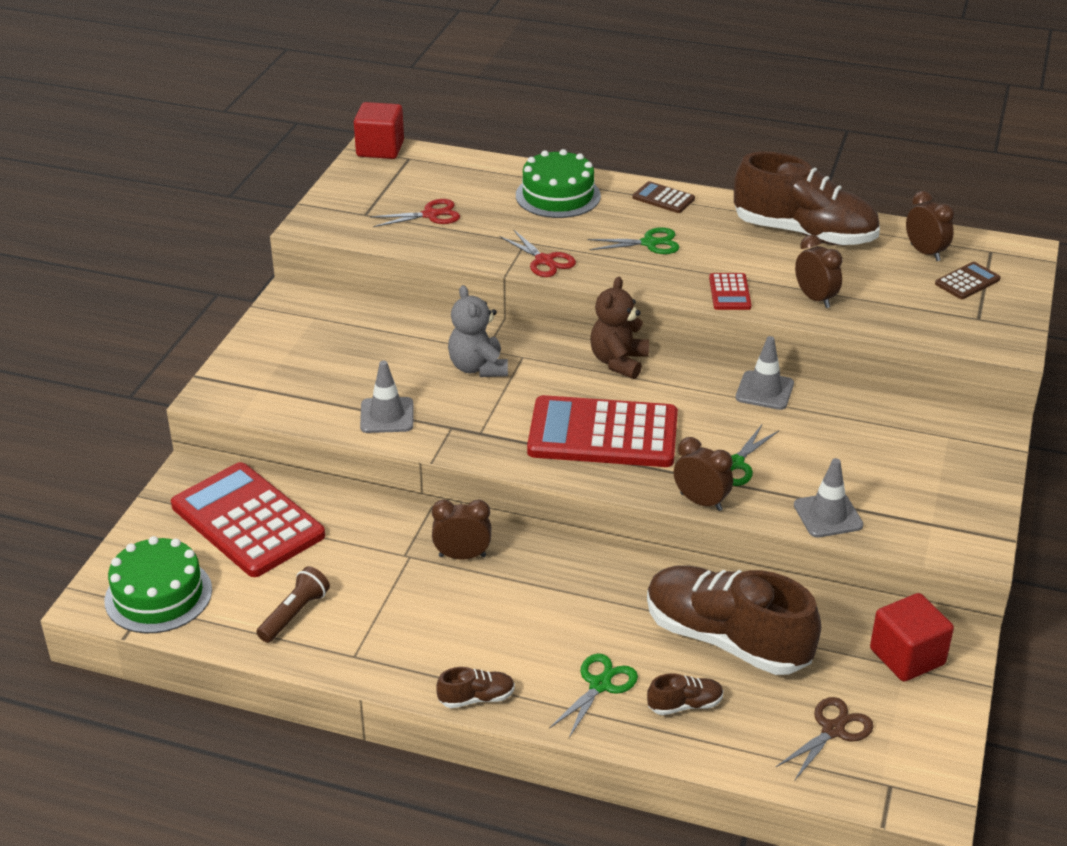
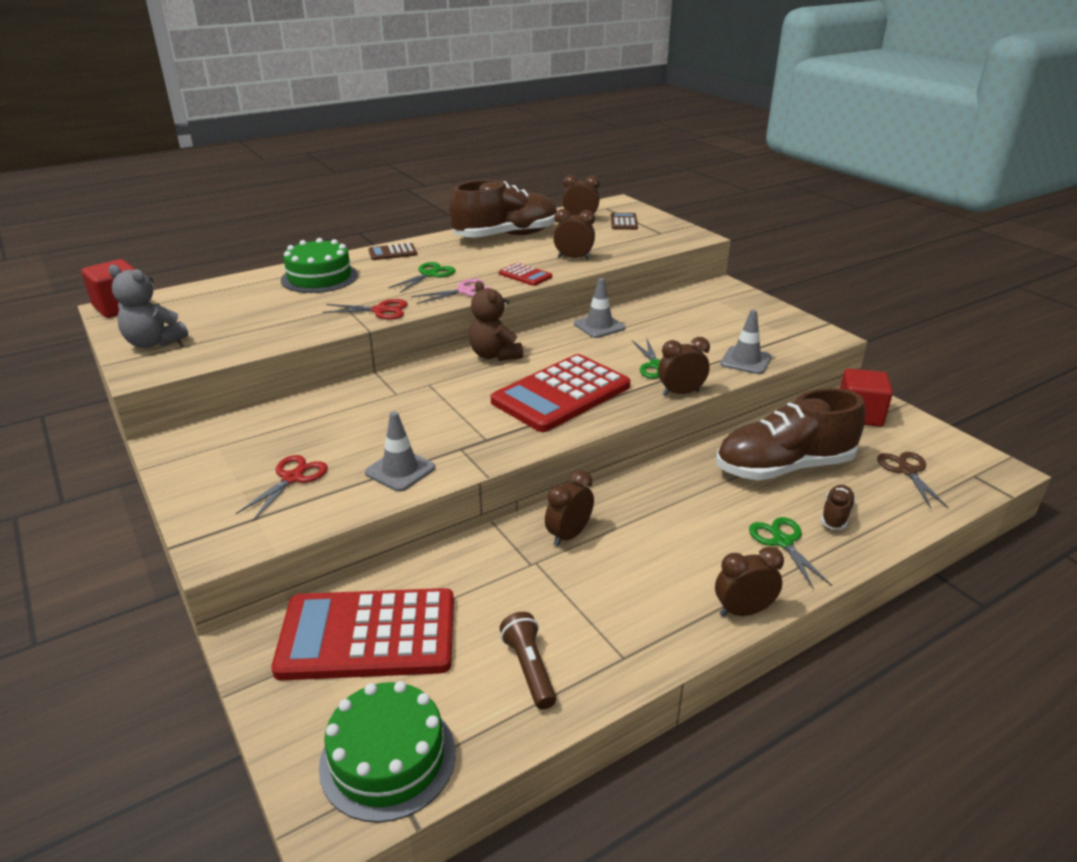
camera: 50 degrees left, 5 degrees down
red scissors [370,199,460,227] -> red scissors moved to [236,455,328,521]
brown shoe [436,667,515,708] -> brown clock [715,546,784,617]
grey teddy bear [448,285,508,377] -> grey teddy bear moved to [109,265,188,348]
none -> pink scissors [411,279,491,304]

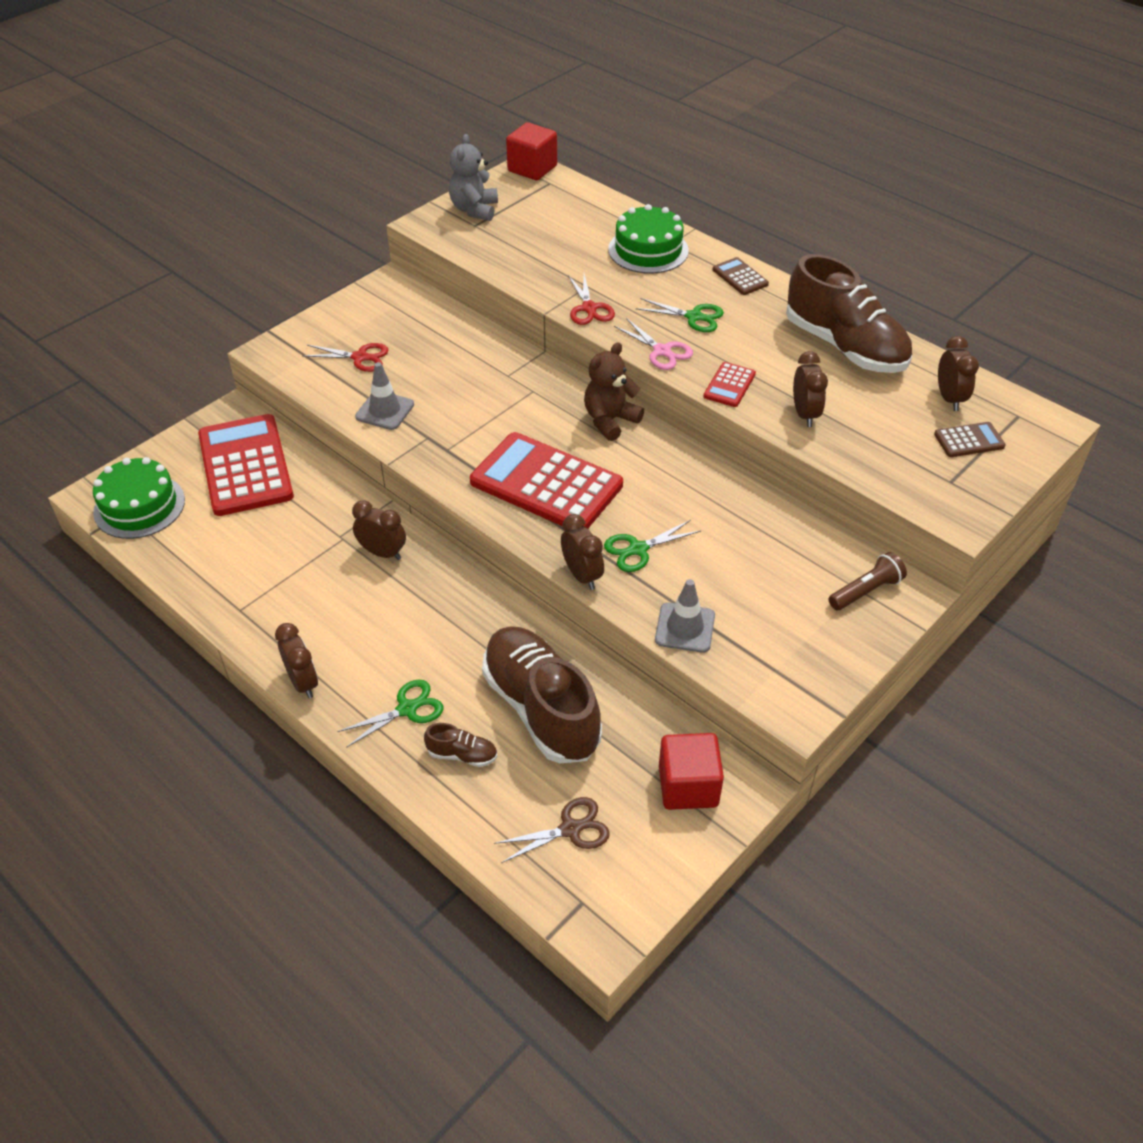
camera: 75 degrees right, 15 degrees up
brown flashlight [500,612,556,710] -> brown flashlight moved to [829,552,907,611]
grey traffic cone [574,278,625,338] -> none

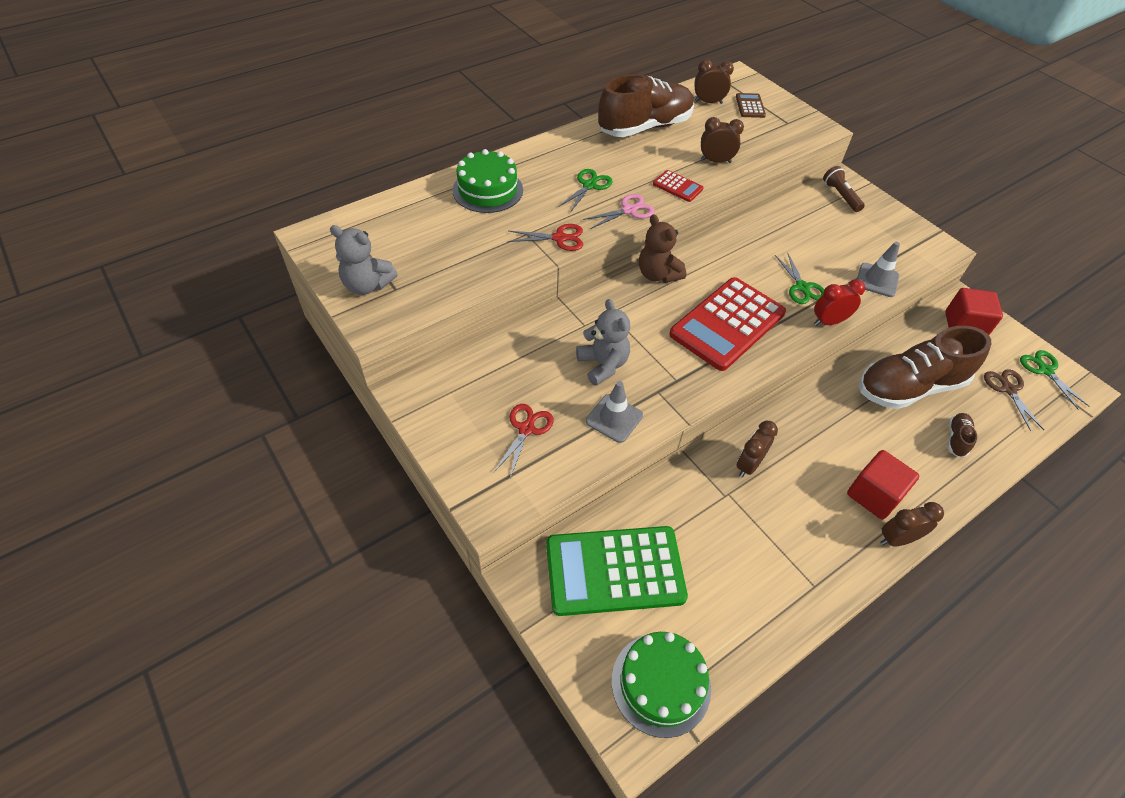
camera: 80 degrees left, 5 degrees up
red calculator [198,414,294,516] -> green calculator [546,526,688,616]
green scissors [337,679,444,748] -> green scissors moved to [1020,350,1089,410]
red cube [506,122,557,180] -> red cube moved to [847,450,919,520]
brown clock [561,514,604,590] -> red clock [814,279,865,326]
brown calculator [713,257,769,295] -> none
none -> grey teddy bear [576,299,630,386]

